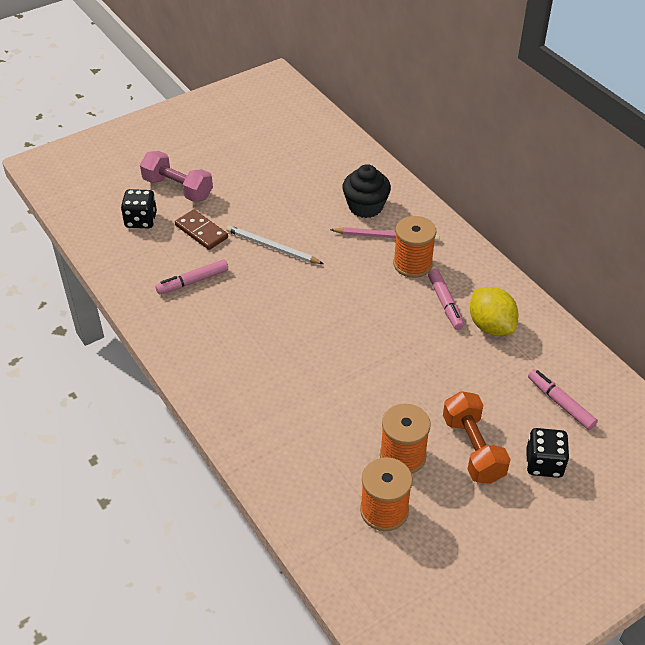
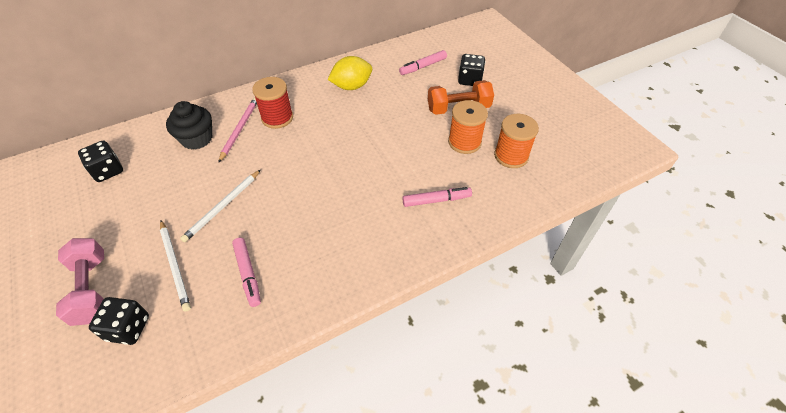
camera: 85 degrees left, 5 degrees up
pink dumbbell [140,151,213,202] -> pink dumbbell turned 60 degrees counterclockwise [56,238,104,326]
brown domino [175,209,228,250] -> white pencil [160,220,191,312]
orange spool [393,216,436,278] -> red spool [252,77,293,129]
pink marker [428,269,464,330] -> pink marker moved to [402,187,472,207]
none -> black dice [78,141,123,182]

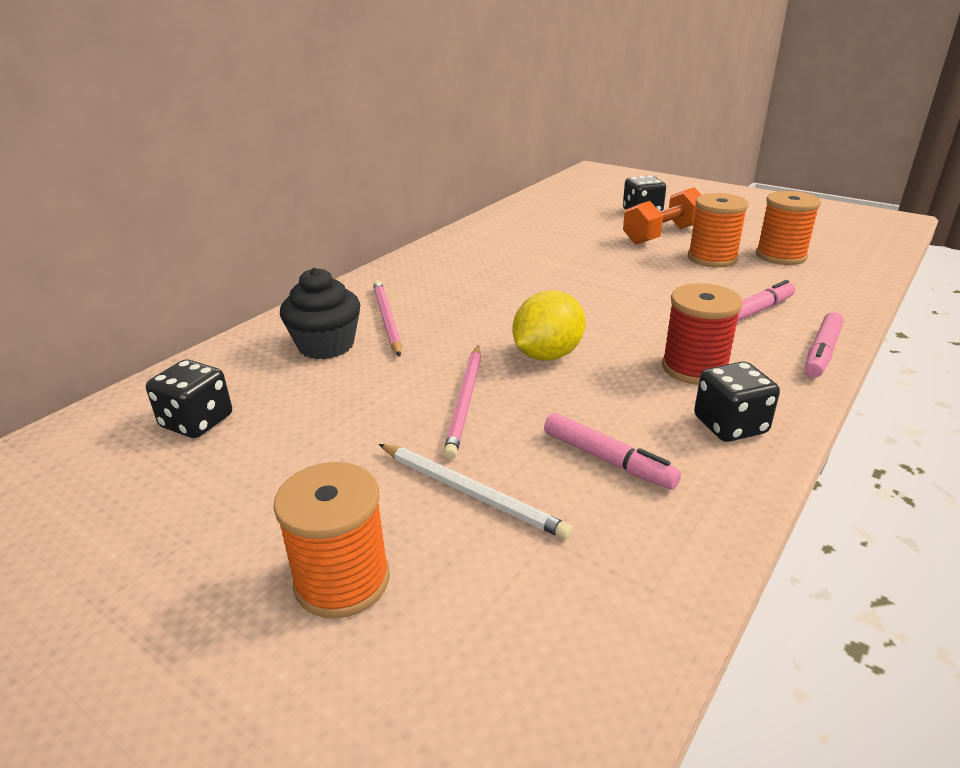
camera: 25 degrees left, 20 degrees down
pink dumbbell [56,238,104,326] -> orange spool [273,462,390,619]
black dice [89,297,149,345] -> black dice moved to [694,361,780,442]
white pencil [180,170,261,242] -> pink pencil [443,345,481,460]
red spool [252,77,293,129] -> red spool moved to [662,283,743,385]
yellow lemon [328,56,372,90] -> yellow lemon moved to [513,291,586,361]
pink marker [399,50,447,75] -> pink marker moved to [805,312,844,378]

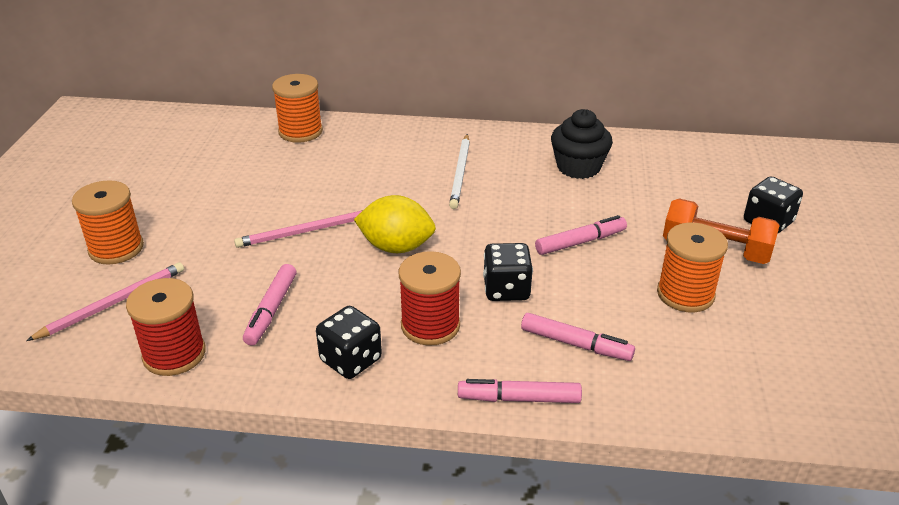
camera: 60 degrees right, 5 degrees up
black dice [146,359,232,438] -> black dice moved to [483,243,533,301]
black cupcake [280,268,360,360] -> black cupcake moved to [551,109,613,179]
pink pencil [373,280,402,357] -> pink pencil moved to [26,262,184,341]
white pencil [379,444,572,539] -> white pencil moved to [449,134,470,209]
orange spool [756,191,821,265] -> orange spool moved to [272,74,323,143]
none -> red spool [126,278,206,376]
none -> pink marker [535,215,627,255]

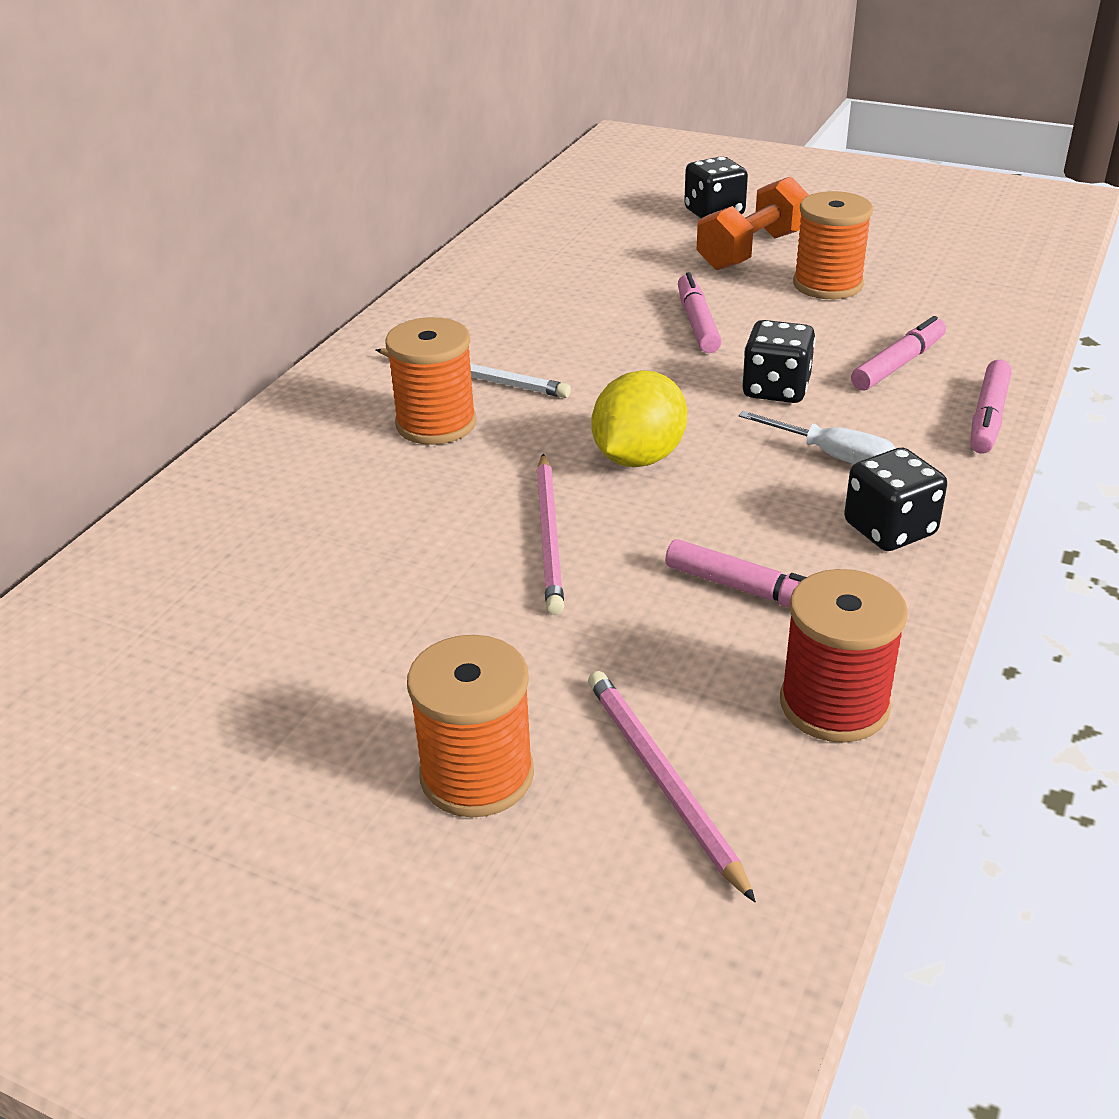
camera: 70 degrees left, 0 degrees up
orange spool [272,74,323,143] -> orange spool moved to [385,317,477,445]
red spool [398,251,461,346] -> white screwdriver [739,411,896,464]
black cupcake [551,109,613,179] -> none

